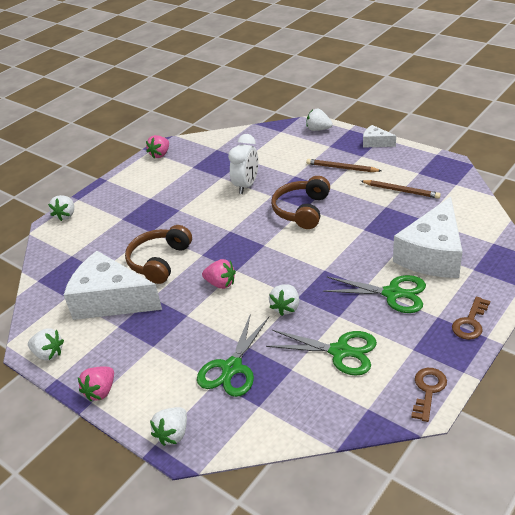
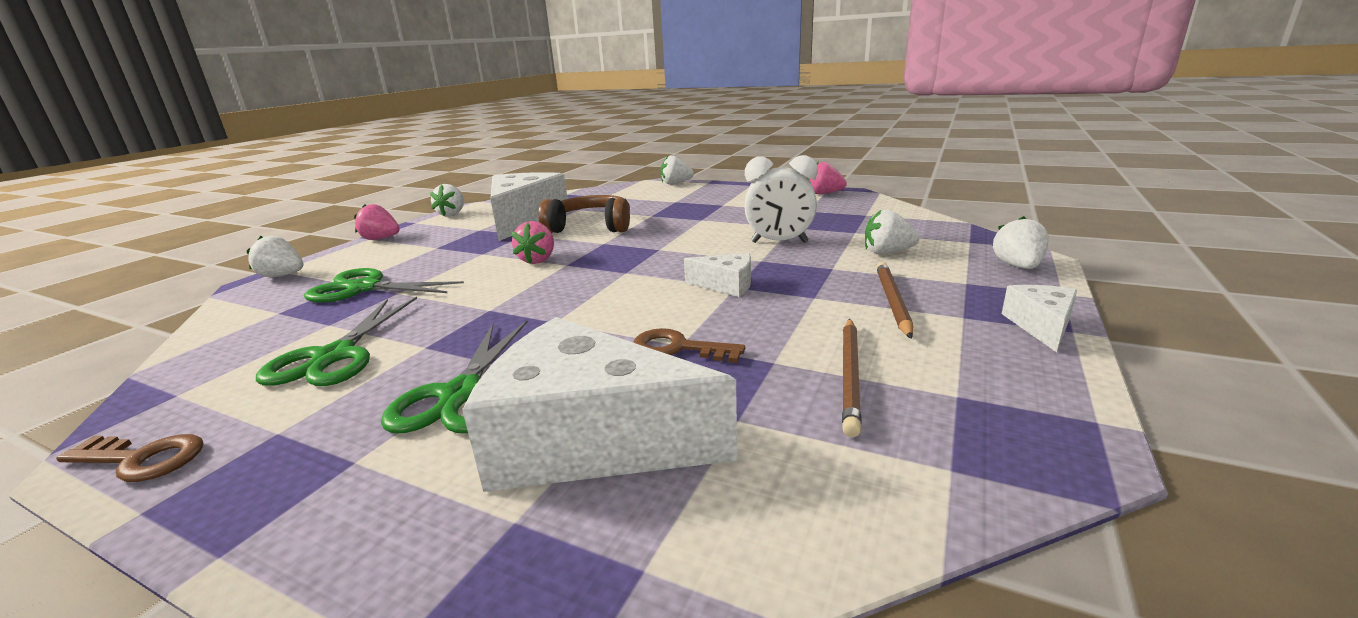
camera: 75 degrees right, 15 degrees down
white strawberry [269,284,299,316] -> white strawberry moved to [865,209,919,254]
brown headphones [271,176,330,229] -> white cheese [684,253,751,297]
brown key [452,297,490,340] -> brown key moved to [633,328,745,363]

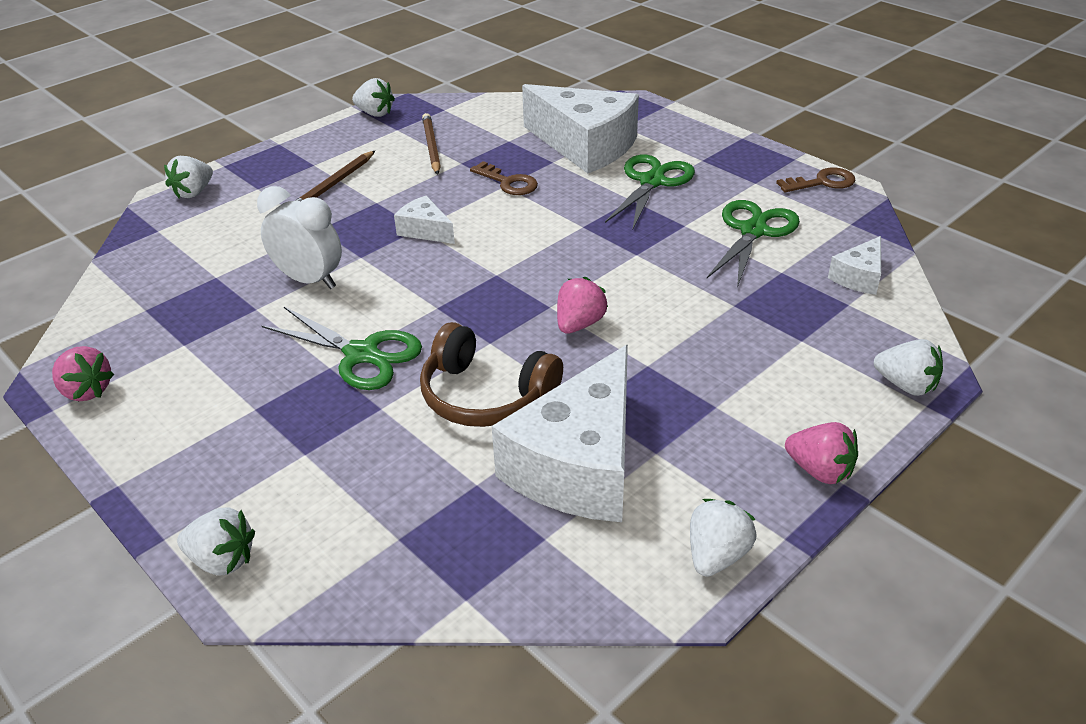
camera: 160 degrees left, 15 degrees up
brown key [56,434,204,482] -> brown key turned 135 degrees clockwise [776,167,855,193]
green scissors [304,268,464,303] -> green scissors moved to [262,307,422,390]
brown pencil [842,319,862,437] -> brown pencil turned 45 degrees counterclockwise [422,113,441,175]
white strawberry [865,209,919,254] -> white strawberry moved to [352,78,395,117]
white cheese [1002,285,1077,352] -> white cheese moved to [828,236,881,295]

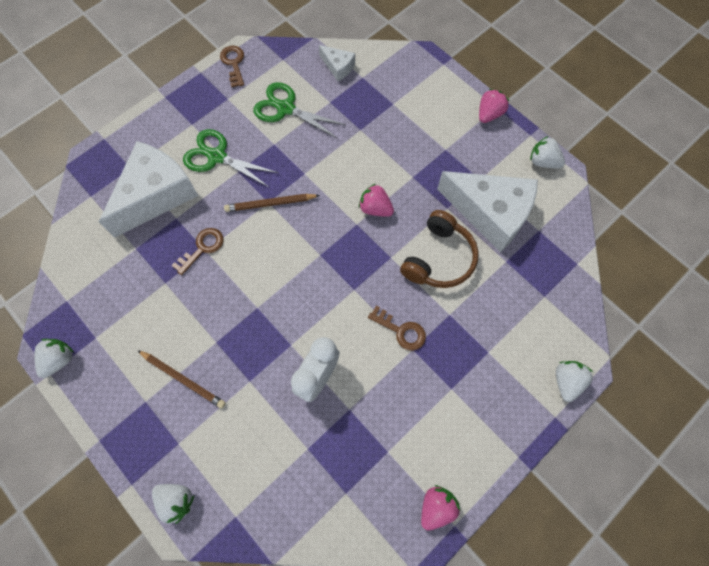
camera: 90 degrees left, 30 degrees up
green scissors [262,307,422,390] -> brown key [368,306,426,351]
white cheese [394,195,455,244] -> none
brown pencil [422,113,441,175] -> brown pencil moved to [224,194,320,212]
white strawberry [874,339,943,396] -> none

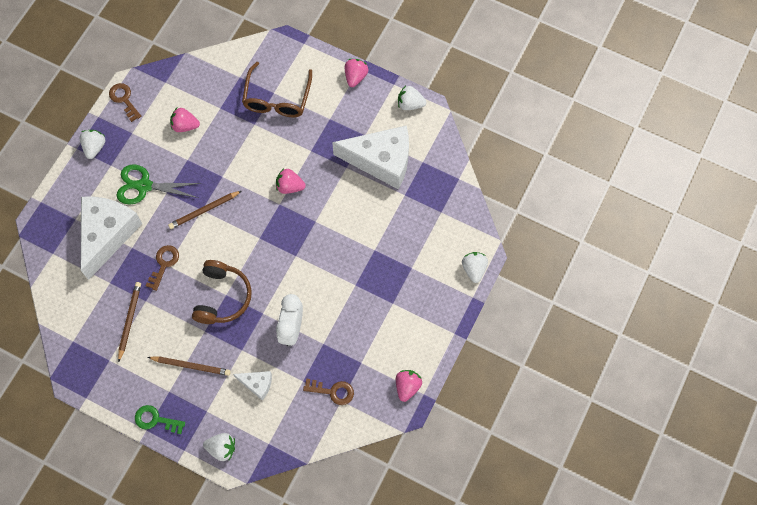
camera: 20 degrees left, 0 degrees up
white strawberry [34,339,74,378] -> white strawberry moved to [80,130,105,159]
green scissors [253,82,345,138] -> pink strawberry [170,108,200,132]
white cheese [319,45,355,81] -> white cheese moved to [233,371,272,401]
brown key [368,306,426,351] -> brown key moved to [303,378,354,405]
brown headphones [400,210,478,288] -> brown headphones moved to [192,260,252,324]
none -> brown pencil [118,282,141,363]
none -> green key [135,405,185,434]
none -> brown glasses [242,62,312,118]

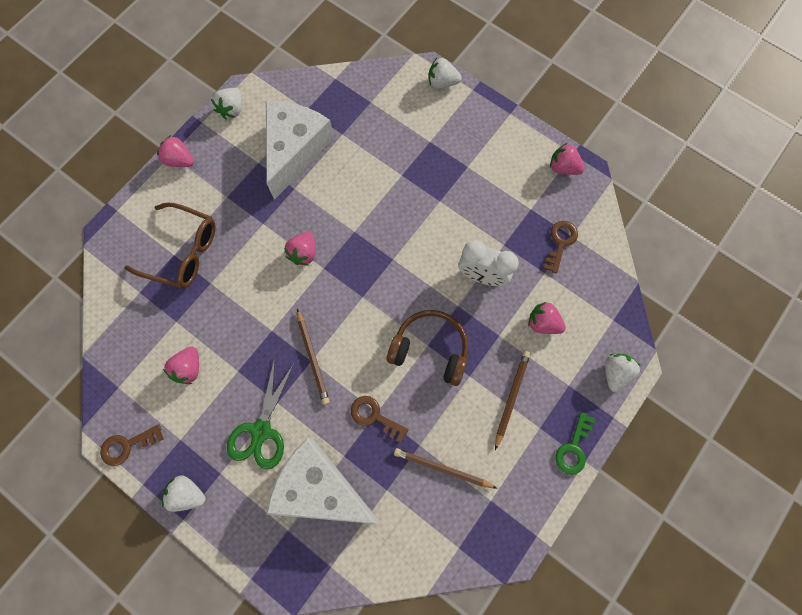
camera: 80 degrees left, 5 degrees up
white cheese [233,371,272,401] -> pink strawberry [528,302,566,334]

